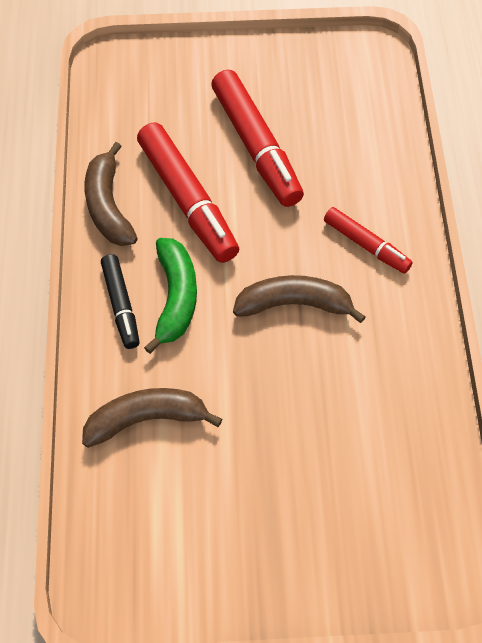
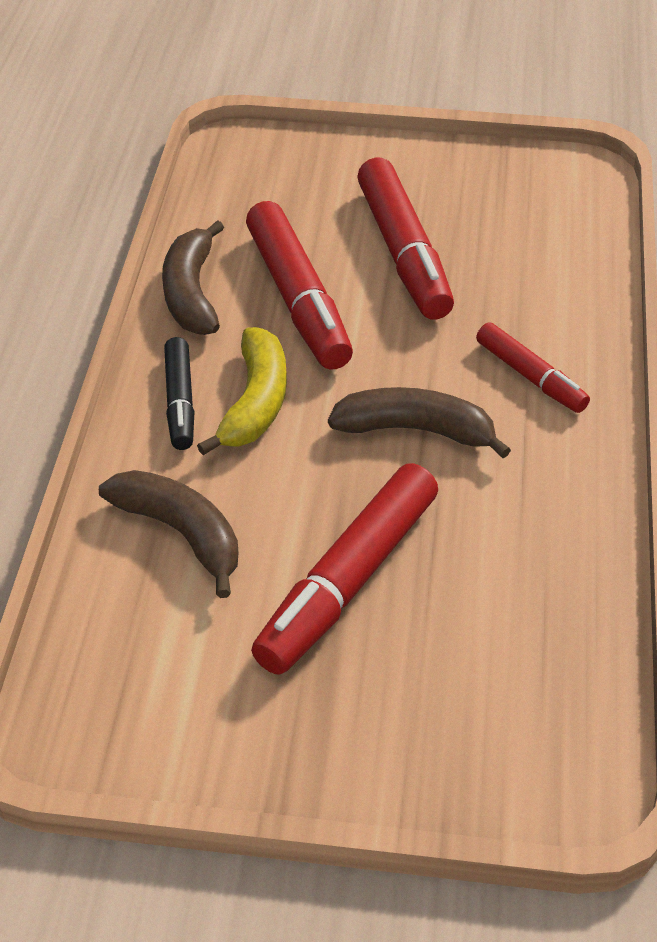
camera: 10 degrees right, 15 degrees down
brown banana [82,388,222,448] -> brown banana turned 45 degrees clockwise [99,470,239,598]
green banana [144,238,197,354] -> yellow banana [197,327,287,455]
none -> red marker [251,463,438,675]

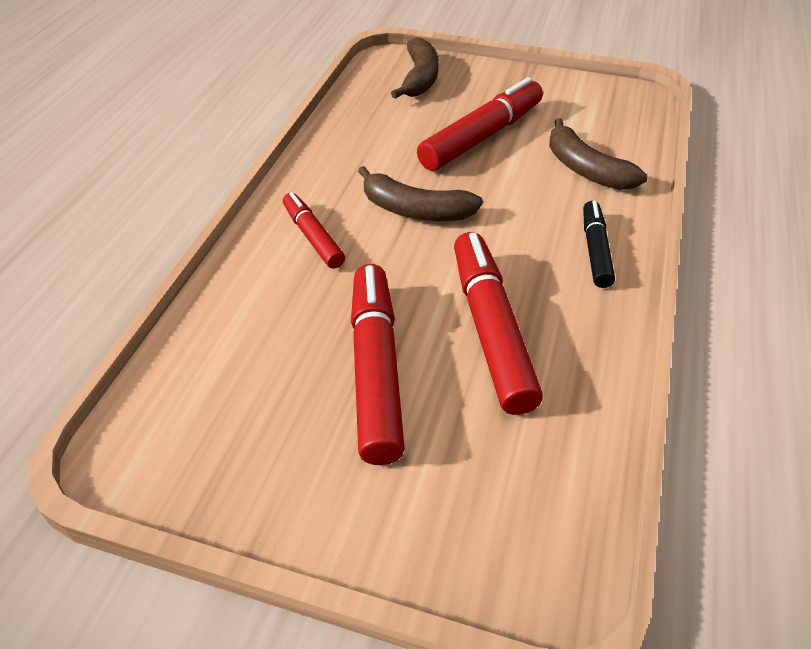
camera: 170 degrees left, 0 degrees up
brown banana [162,220,224,335] -> brown banana moved to [391,37,439,99]
yellow banana [197,327,287,455] -> none

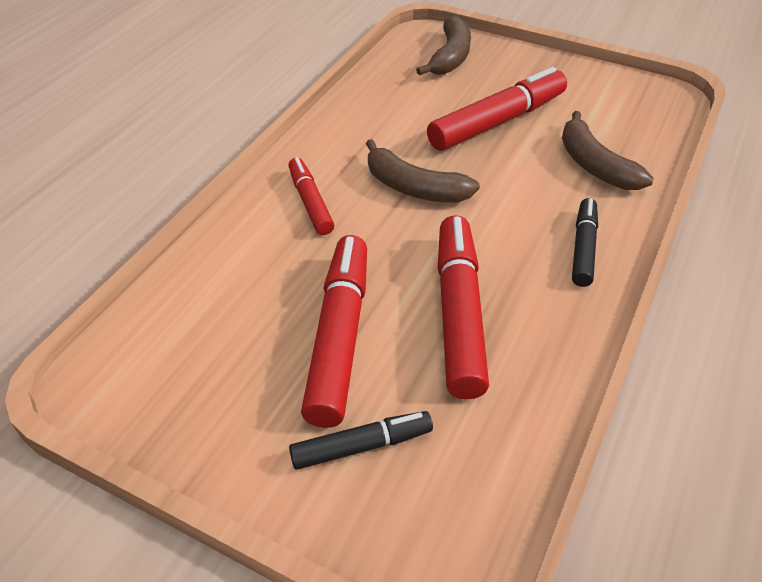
camera: 10 degrees right, 0 degrees up
none -> black marker [289,411,433,470]

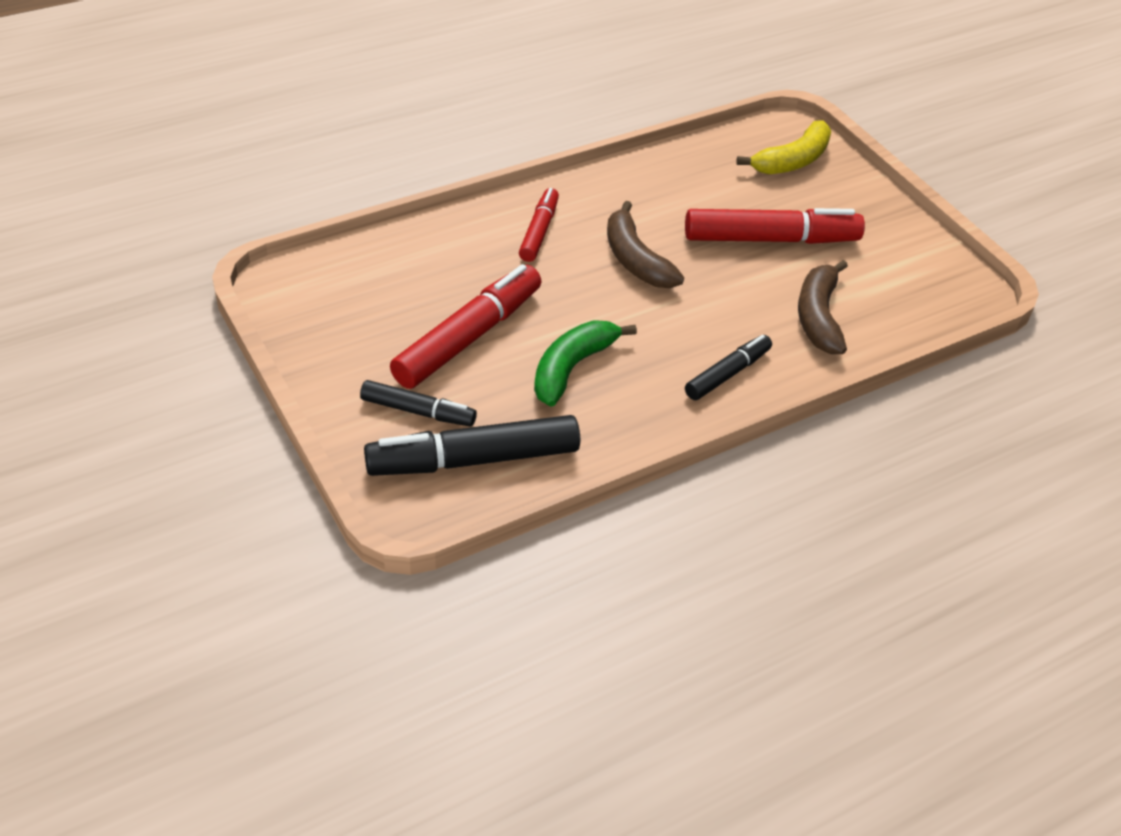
camera: 30 degrees right, 0 degrees up
brown banana [416,16,471,75] -> yellow banana [736,120,831,174]
red marker [438,215,489,399] -> green banana [534,320,637,406]
none -> black marker [364,415,580,476]

